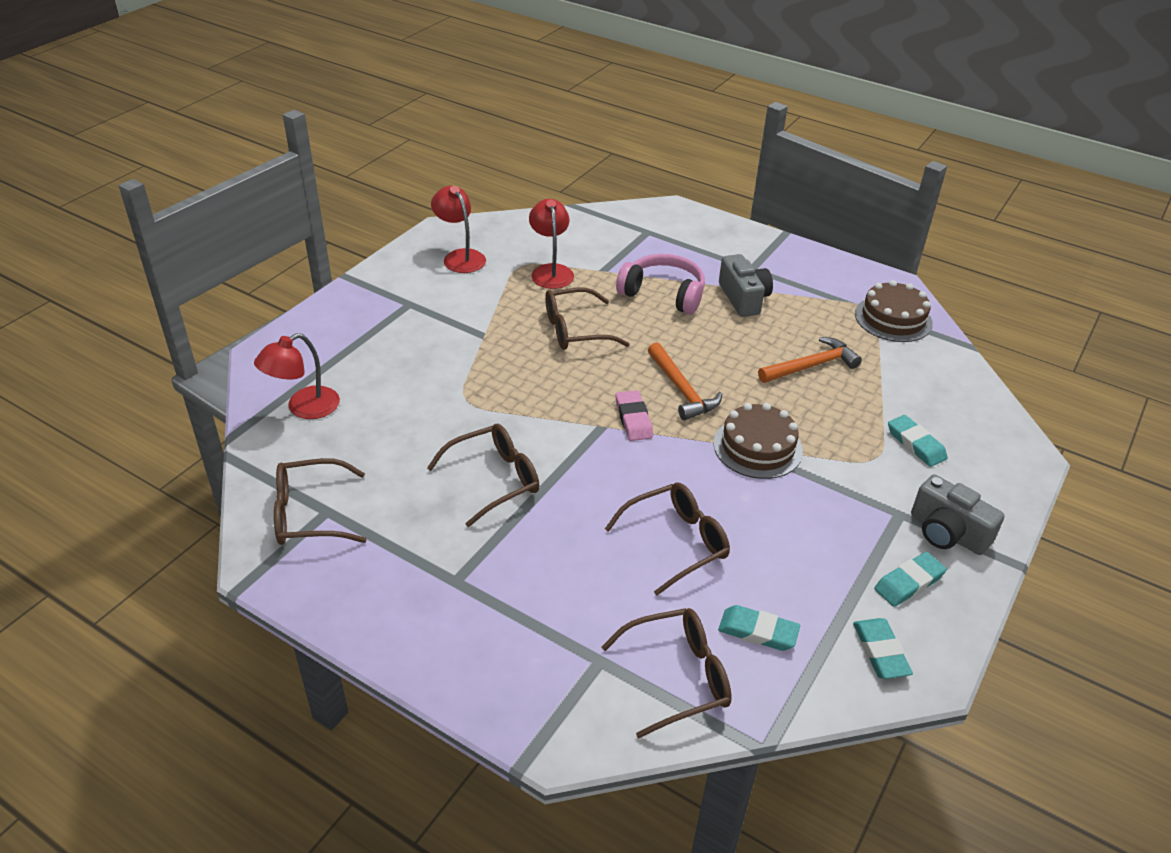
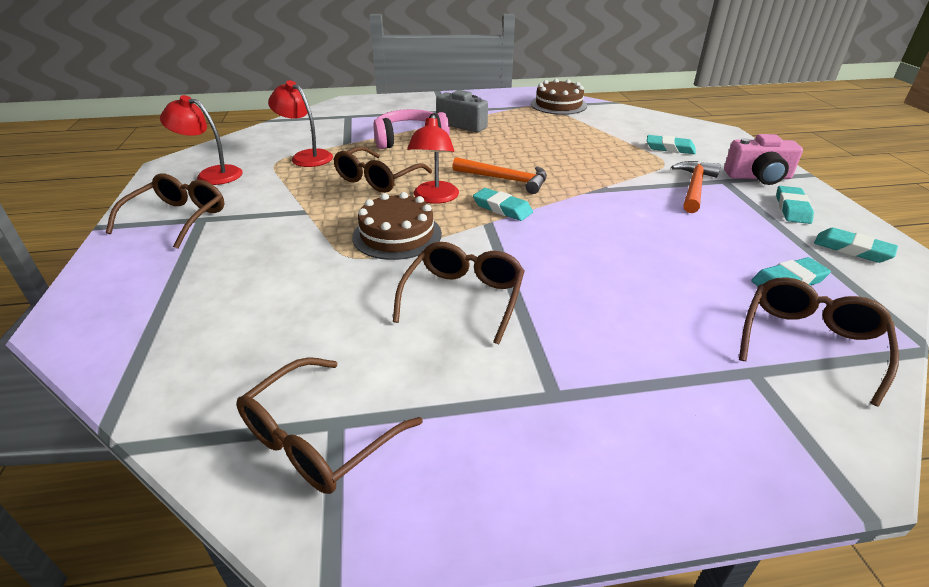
camera: 40 degrees left, 5 degrees down
red lamp [254,333,340,419] -> red lamp moved to [407,115,459,204]
brown glasses [605,483,730,596] -> brown glasses moved to [106,174,224,249]
pink eraser [615,390,653,441] -> turquoise eraser [473,188,533,221]
brown cake [714,403,803,479] -> brown cake moved to [352,192,442,260]
orange hammer [758,337,862,383] -> orange hammer moved to [671,161,721,213]
grey camera [911,474,1005,555] -> pink camera [724,134,803,185]

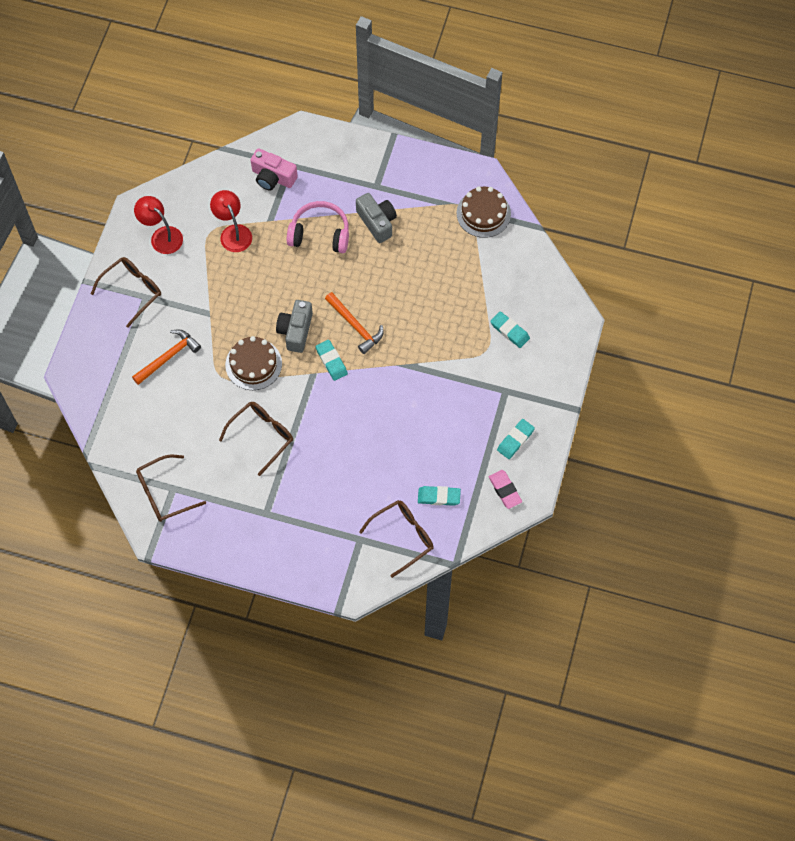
camera: 25 degrees right, 30 degrees up
brown glasses [333,146,432,193] -> none
red lamp [407,115,459,204] -> grey camera [276,300,313,353]
orange hammer [671,161,721,213] -> orange hammer moved to [132,329,201,385]
pink camera [724,134,803,185] -> pink camera moved to [251,148,298,191]
turquoise eraser [814,228,898,263] -> pink eraser [488,470,522,509]

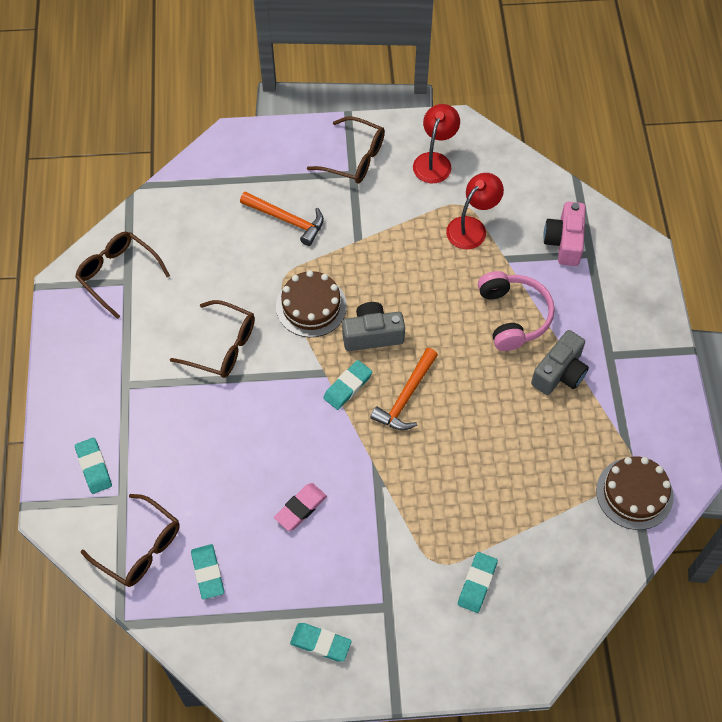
camera: 70 degrees right, 5 degrees down
pink eraser [488,470,522,509] -> pink eraser moved to [274,483,327,531]
none -> turquoise eraser [75,438,112,494]

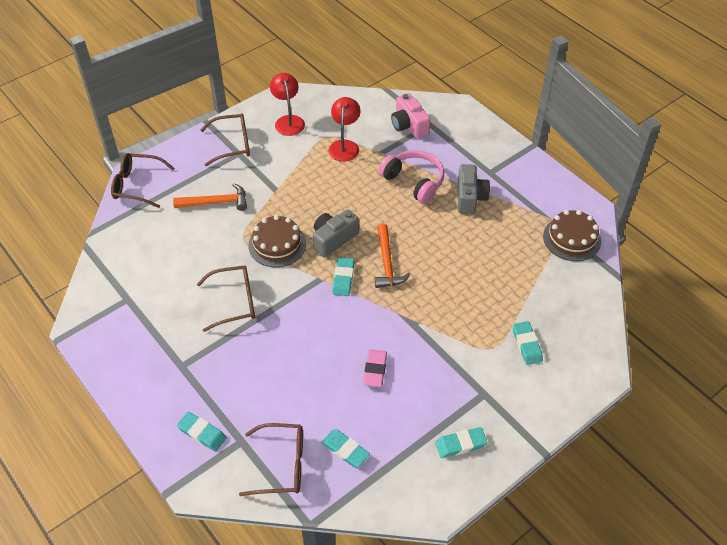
camera: 35 degrees left, 10 degrees down
brown glasses [75,232,170,319] -> brown glasses moved to [111,153,175,208]

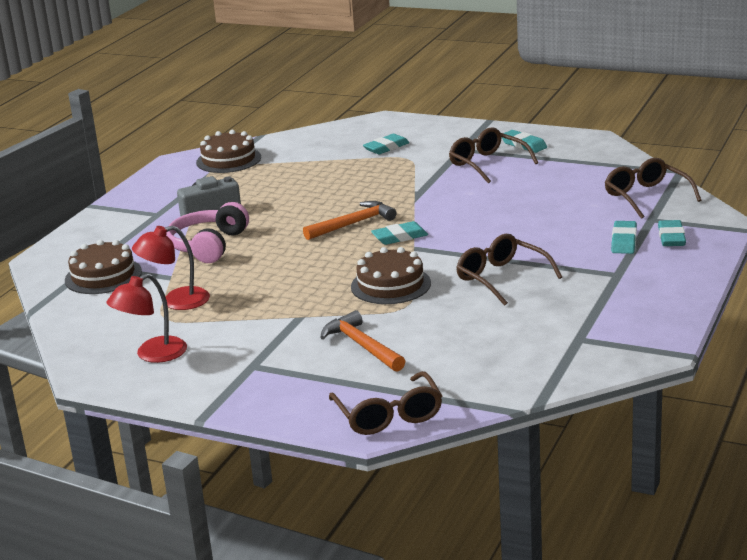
camera: 115 degrees left, 25 degrees down
brown glasses [200,113,250,166] -> brown glasses moved to [449,127,538,183]
grey camera [313,209,359,258] -> none
turquoise eraser [321,429,370,467] -> turquoise eraser moved to [611,221,637,254]
pink eraser [363,349,387,387] -> none
pink camera [391,93,430,139] -> brown cake [65,240,142,294]

